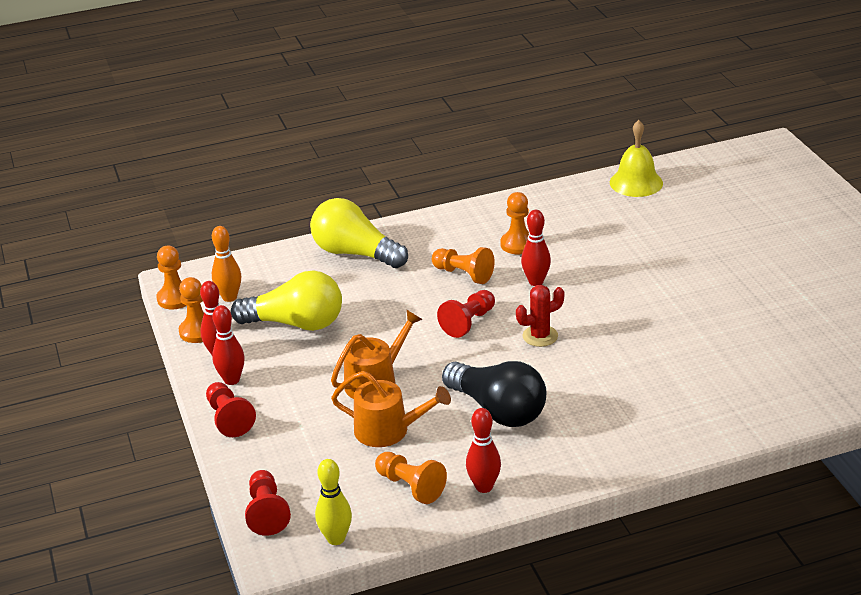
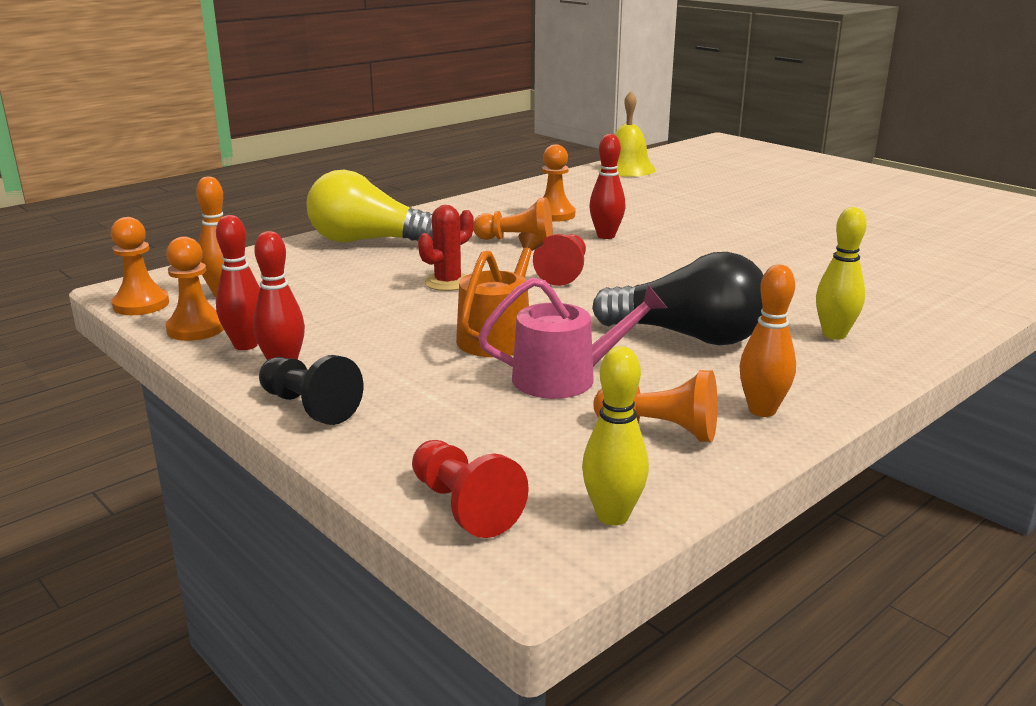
camera: 25 degrees left, 10 degrees down
red pawn [206,382,256,437] -> black pawn [259,355,363,425]
yellow light bulb [231,270,342,331] -> none
orange watering can [331,371,451,447] -> pink watering can [478,277,667,399]
red bowling pin [466,408,501,493] -> orange bowling pin [740,265,796,417]
red cactus [516,285,565,347] -> red cactus moved to [418,205,474,291]
none -> yellow bowling pin [816,207,867,340]

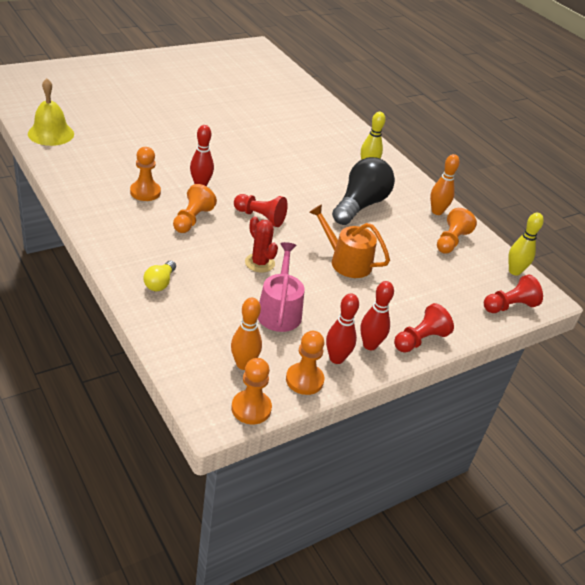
camera: 85 degrees left, 15 degrees up
black pawn [259,355,363,425] -> red pawn [394,303,454,353]
yellow light bulb [307,170,433,242] -> yellow light bulb [143,260,176,291], size x0.47
pink watering can [478,277,667,399] -> pink watering can moved to [258,242,305,332]

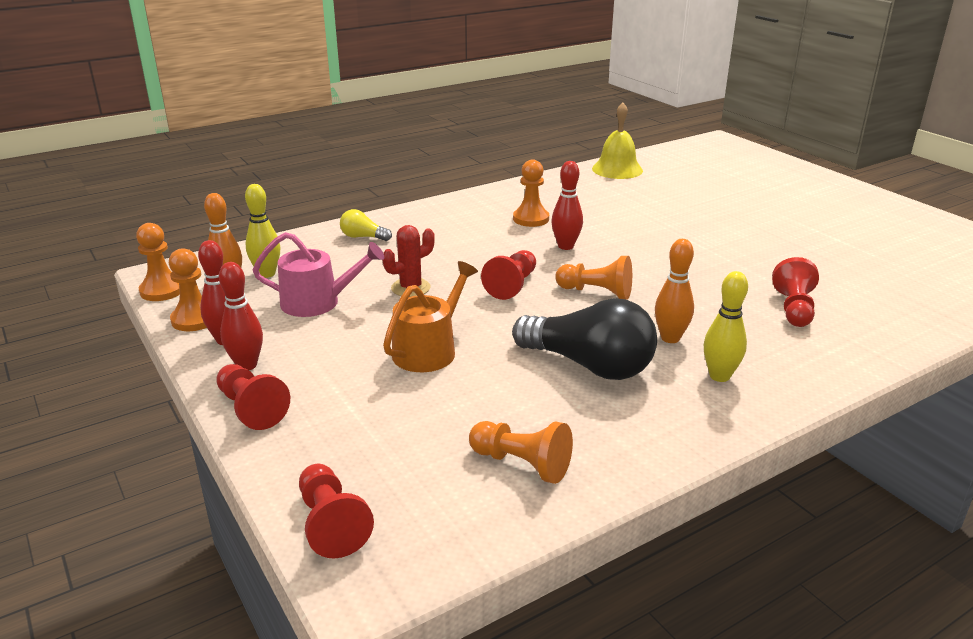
camera: 95 degrees right, 10 degrees down
orange pawn [173,184,217,233] -> orange pawn moved to [555,256,632,300]
orange bowling pin [430,154,460,215] -> orange bowling pin moved to [655,239,694,343]
yellow bowling pin [508,213,544,276] -> yellow bowling pin moved to [245,184,280,278]
none -> red pawn [772,257,819,327]

